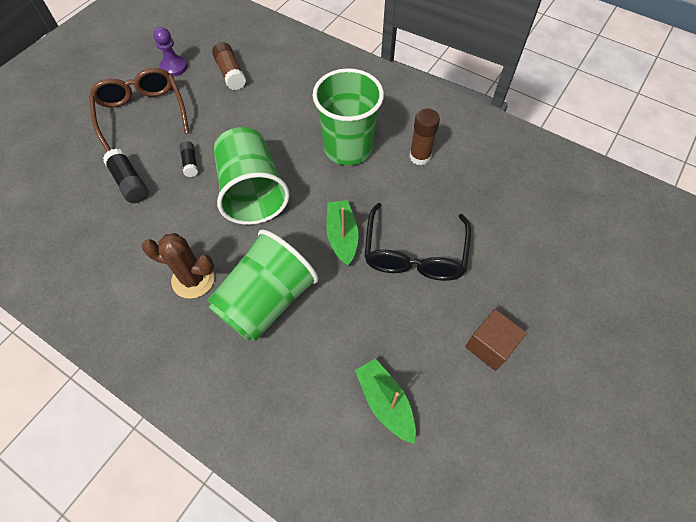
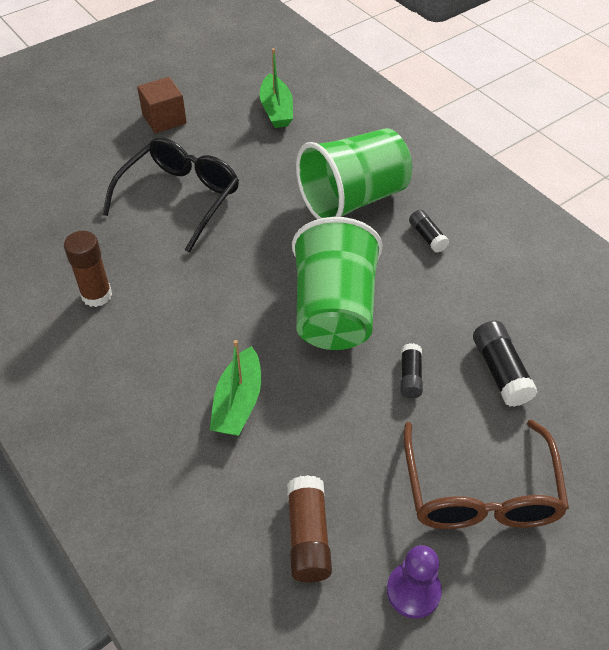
camera: 160 degrees left, 10 degrees down
brown cactus [142,233,215,299] -> black glue stick [409,210,449,253]
green cup [313,68,384,165] -> none
green boat [326,200,358,266] -> green boat moved to [210,340,261,436]

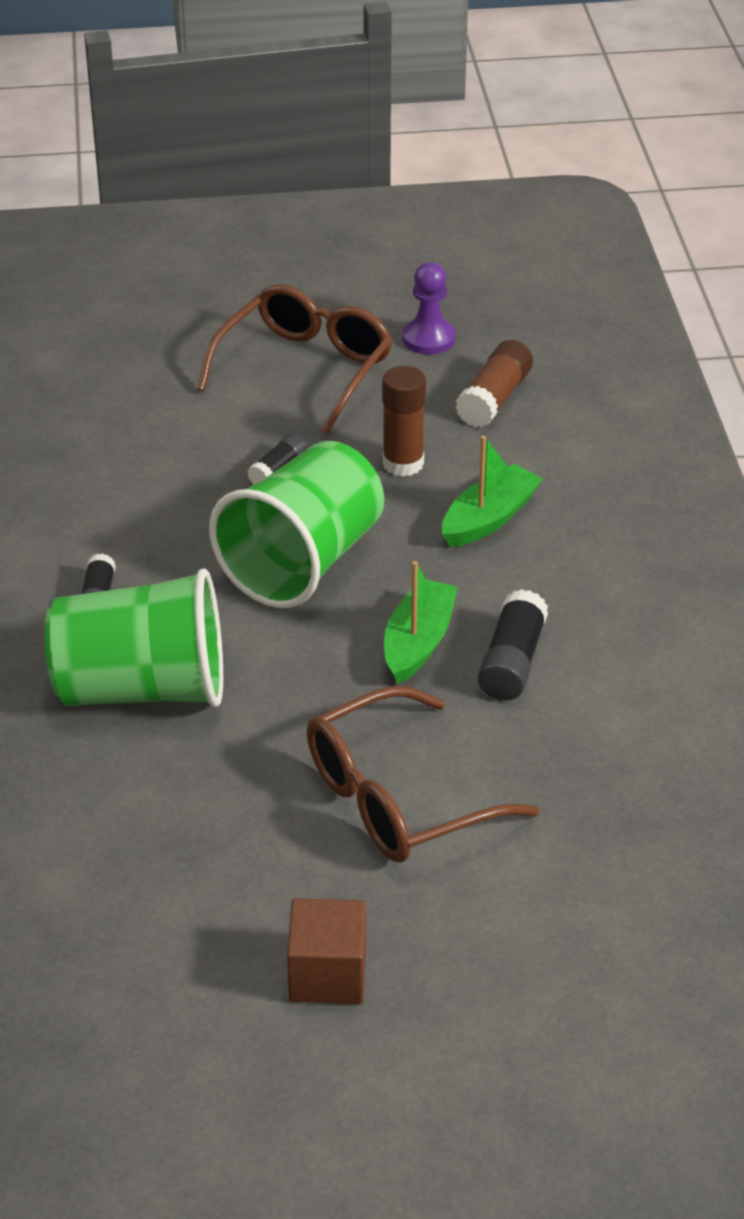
camera: 150 degrees left, 10 degrees down
brown glue stick [64,231,112,307] -> brown glue stick moved to [382,366,426,476]
black glasses [102,137,239,252] -> brown glasses [307,686,540,863]
green boat [260,48,293,128] -> green boat moved to [384,561,458,684]
black glue stick [473,321,537,407] -> black glue stick moved to [478,589,548,701]

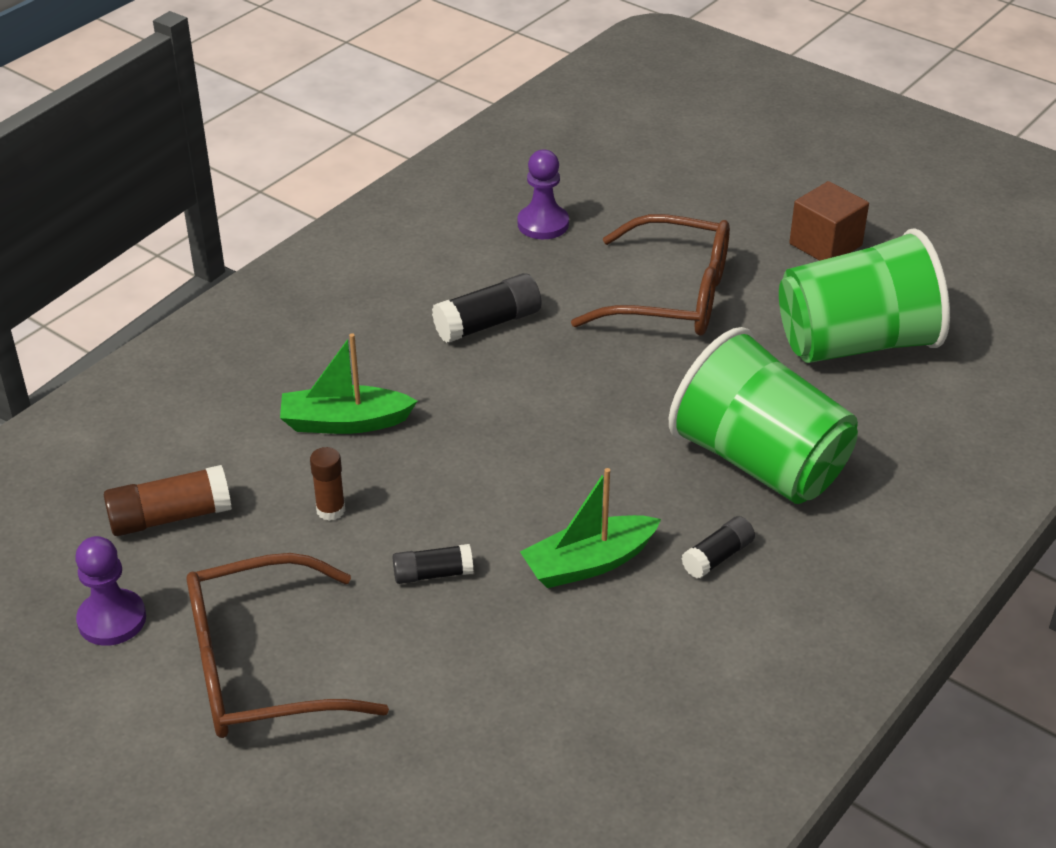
camera: 135 degrees left, 0 degrees up
green cup [209,441,384,608] -> green cup moved to [779,228,950,363]
brown glue stick [382,366,426,476] -> brown glue stick [310,447,345,521], size x0.63
green boat [384,561,458,684] -> green boat moved to [520,468,661,588]
none -> purple pawn [518,150,569,239]

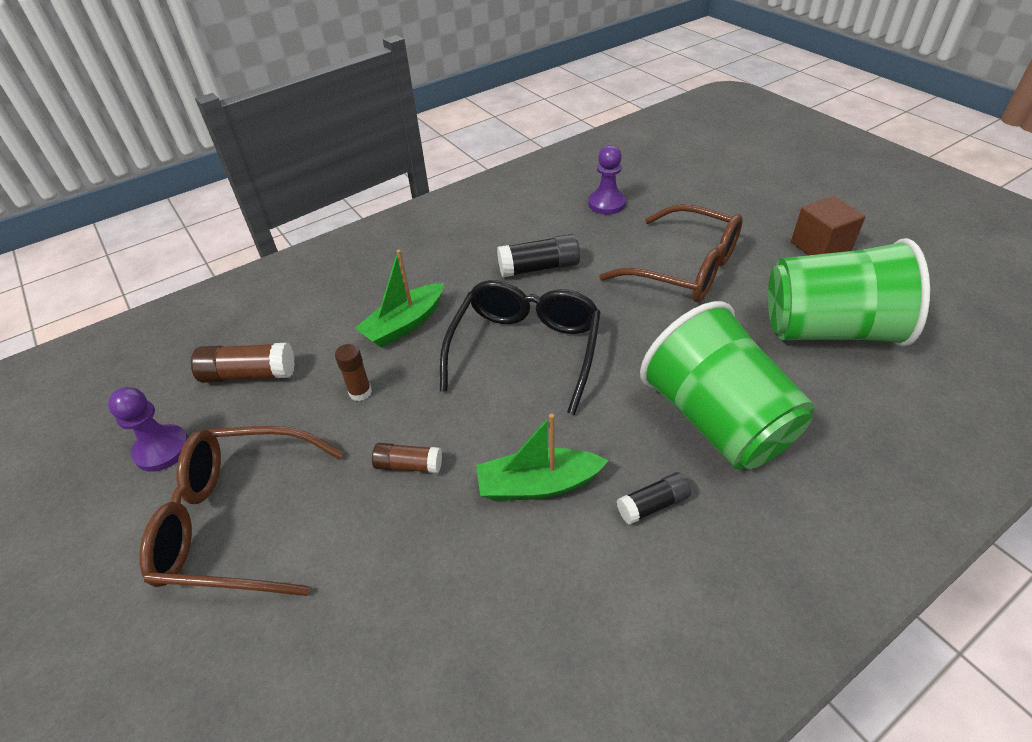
camera: 20 degrees right, 5 degrees up
green boat [280,333,417,434] -> green boat turned 60 degrees counterclockwise [355,250,444,348]
black glue stick [393,544,473,584] -> brown glue stick [372,443,442,473]
none -> black glasses [440,280,601,415]

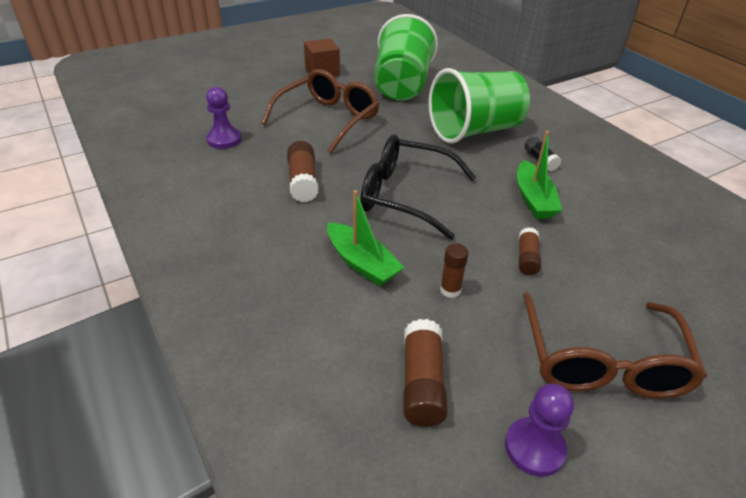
camera: 90 degrees left, 5 degrees down
black glue stick [497,234,580,277] -> brown glue stick [287,141,319,202]

